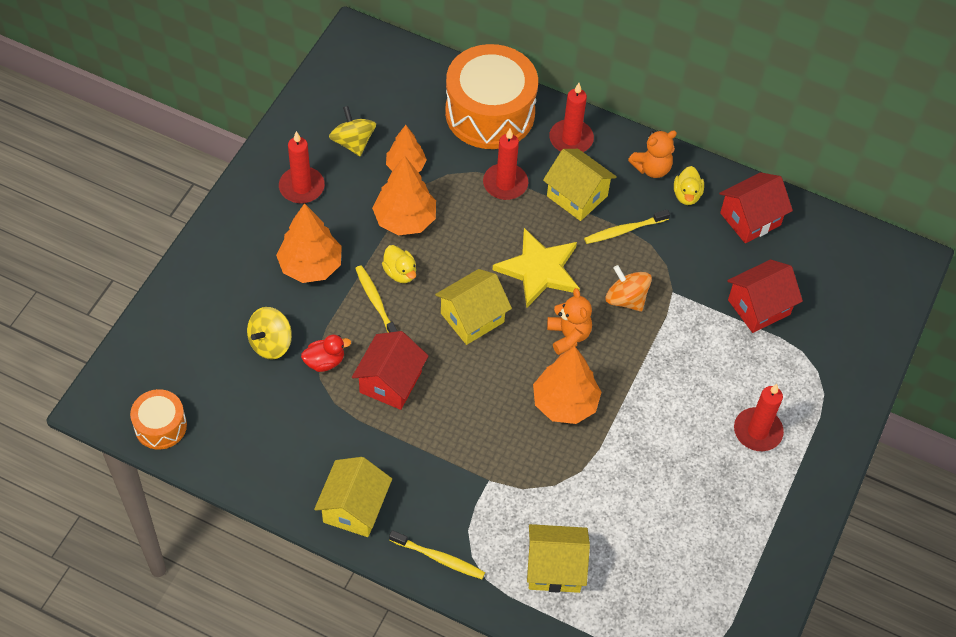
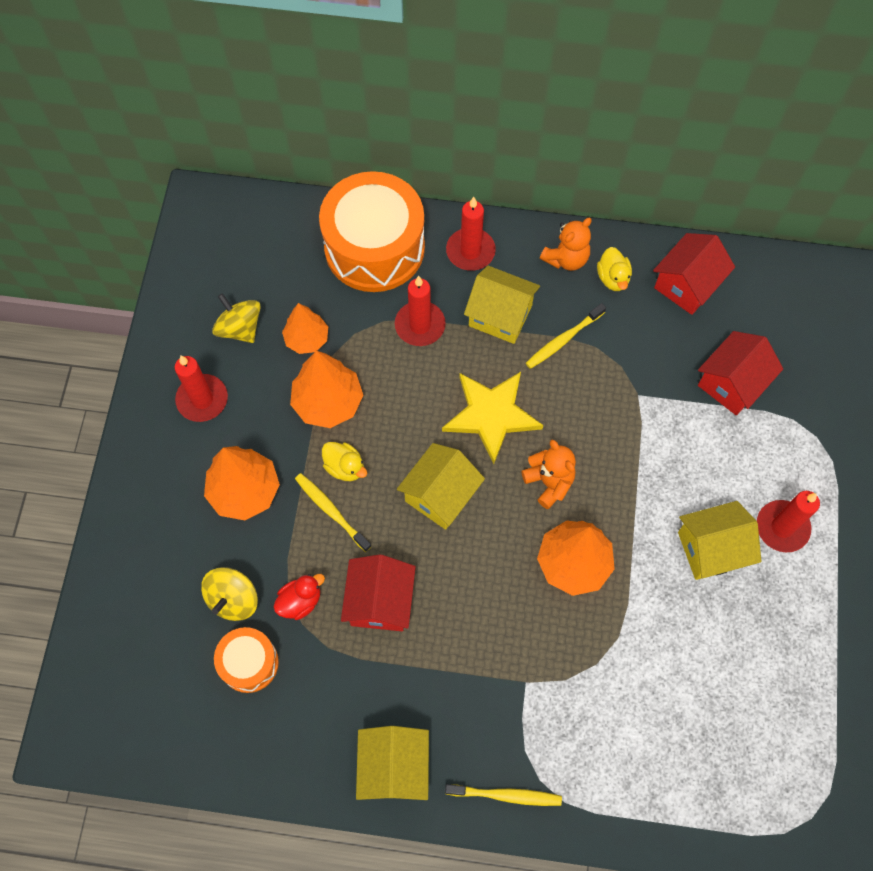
camera: 15 degrees left, 10 degrees up
orange drum [130,389,187,450] -> orange drum moved to [214,627,279,693]
yellow house [527,524,590,593] -> yellow house moved to [678,501,761,580]
orange spinning top [606,265,652,312] -> none

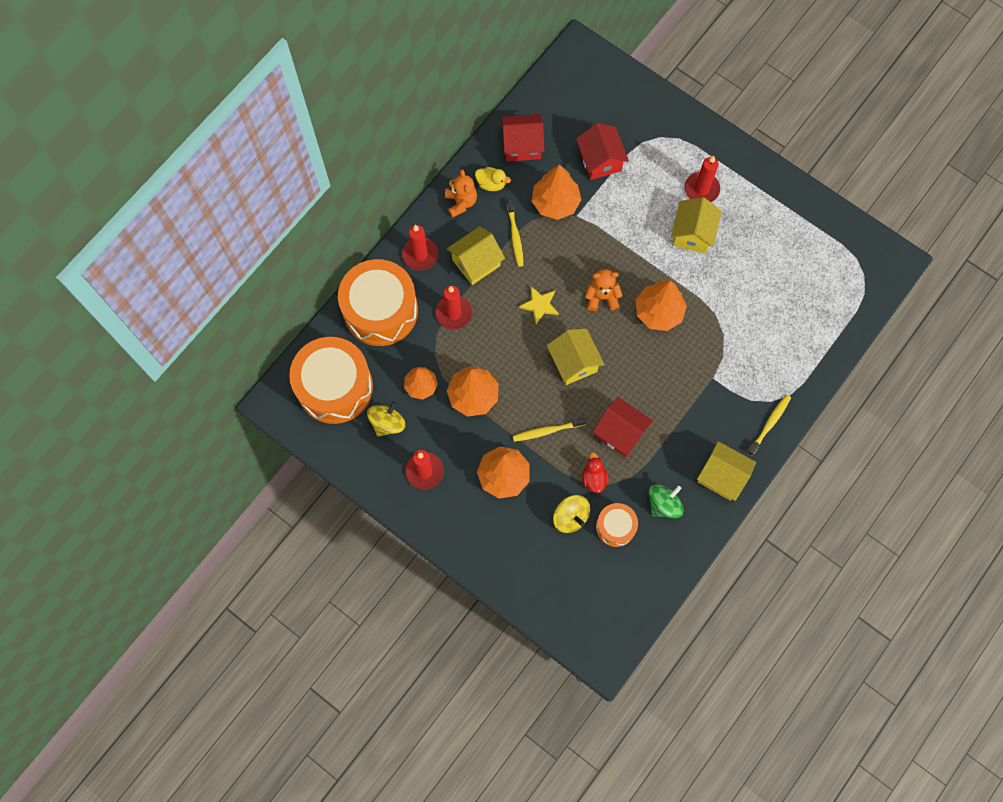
camera: 60 degrees left, 5 degrees up
yellow spinning top [212,293,261,343] -> yellow spinning top turned 135 degrees clockwise [367,401,406,437]
yellow duck [322,442,368,481] -> none
yellow star [442,372,543,464] -> yellow star [519,287,559,325], size x0.58
red house [653,233,735,315] -> red house turned 75 degrees counterclockwise [501,114,544,162]
none -> orange drum [289,337,373,424]
none -> orange tree [532,164,582,220]
none -> green spinning top [649,484,683,518]

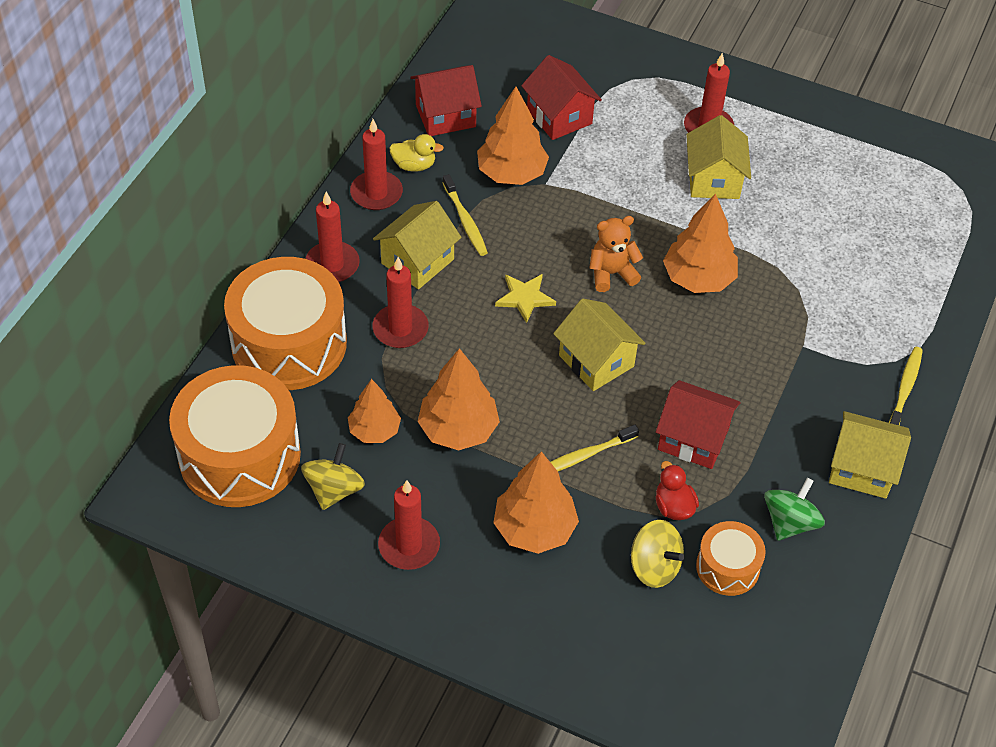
camera: 15 degrees left, 20 degrees down
orange teddy bear [445,170,477,218] -> red candle [350,119,403,210]

